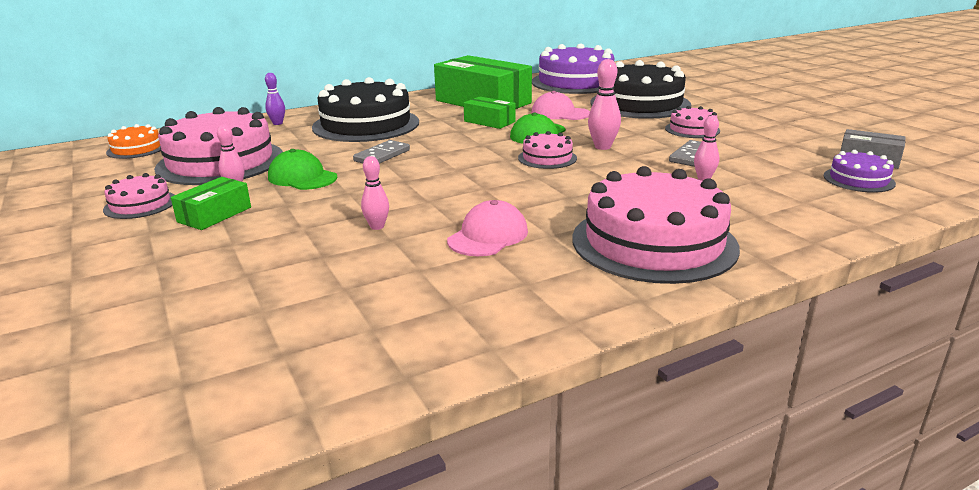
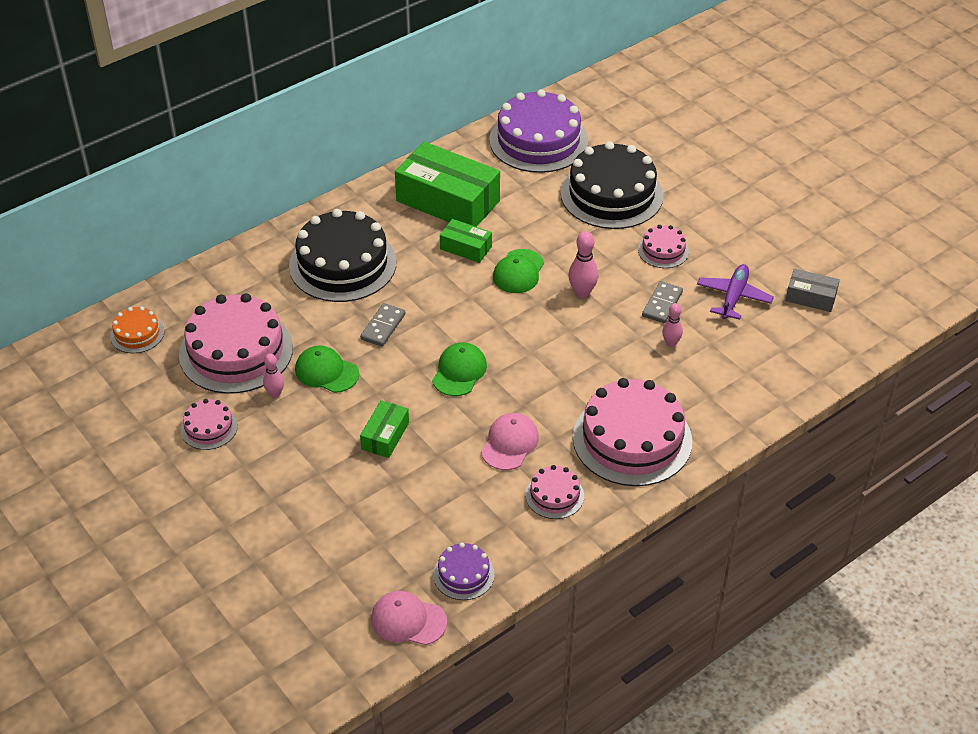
camera: 10 degrees left, 20 degrees up
green box [171,177,251,230] -> green box moved to [360,400,409,458]
purple bowling pin [265,73,285,125] -> none
pink bowling pin [361,156,389,230] -> none
pink cake [518,131,577,169] -> pink cake moved to [526,465,584,519]
pink cap [531,91,590,120] -> pink cap moved to [371,591,447,645]
purple cake [824,150,896,193] -> purple cake moved to [433,543,495,600]
none -> green cap [432,342,487,396]
none -> purple plane [697,264,774,320]

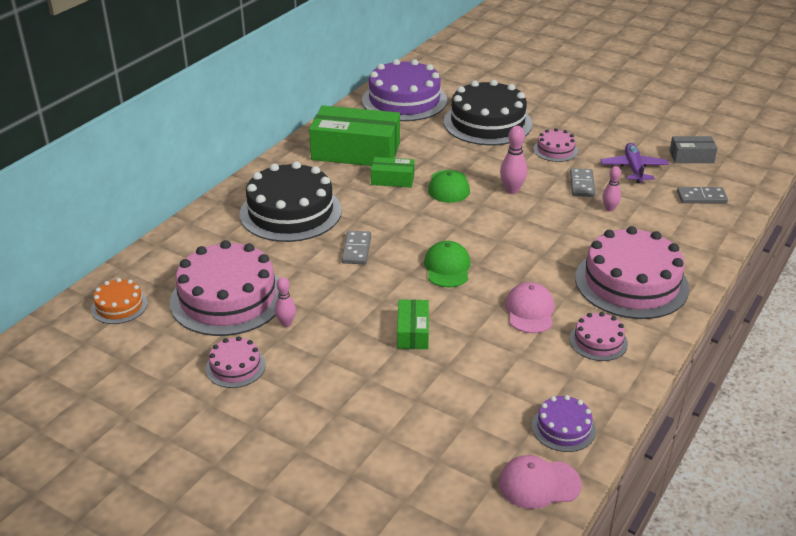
camera: 20 degrees left, 10 degrees down
green cap [295,346,359,393] -> none
none -> grey domino [677,187,728,204]

